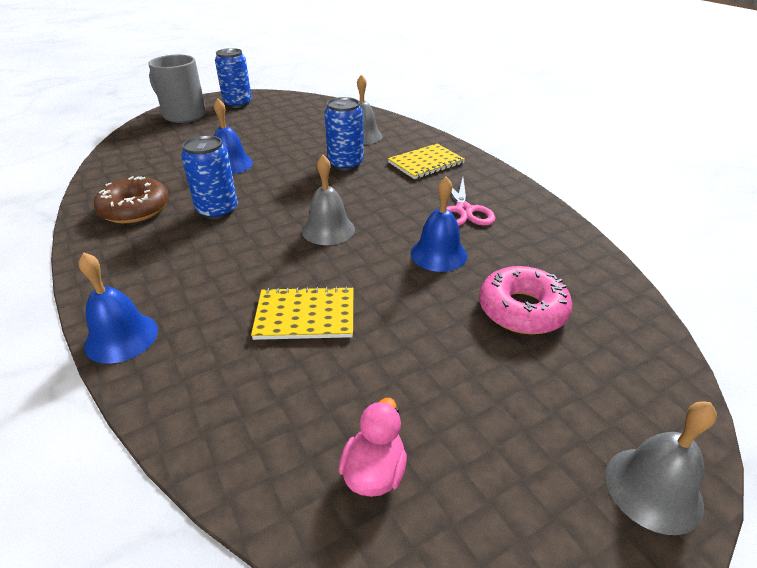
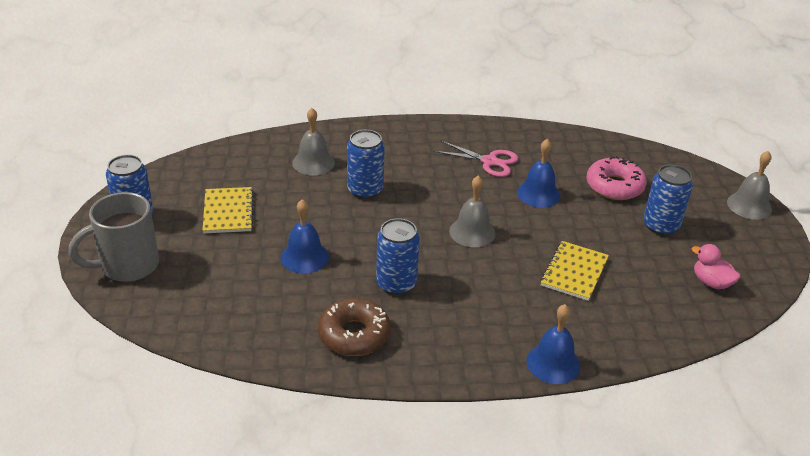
camera: 65 degrees left, 0 degrees up
yellow notebook [388,144,465,179] -> yellow notebook moved to [203,187,254,233]
none -> blue can [643,164,693,235]

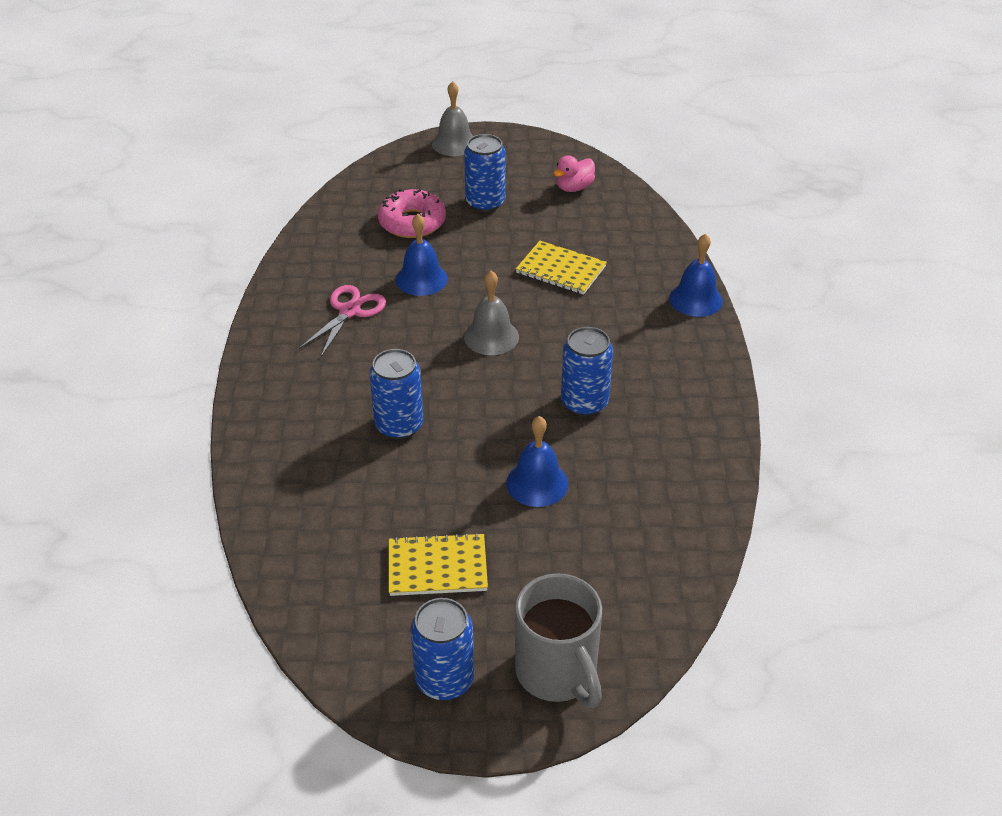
camera: 85 degrees left, 5 degrees up
grey bell [292,108,335,175] -> none
brown donut [318,298,391,356] -> none

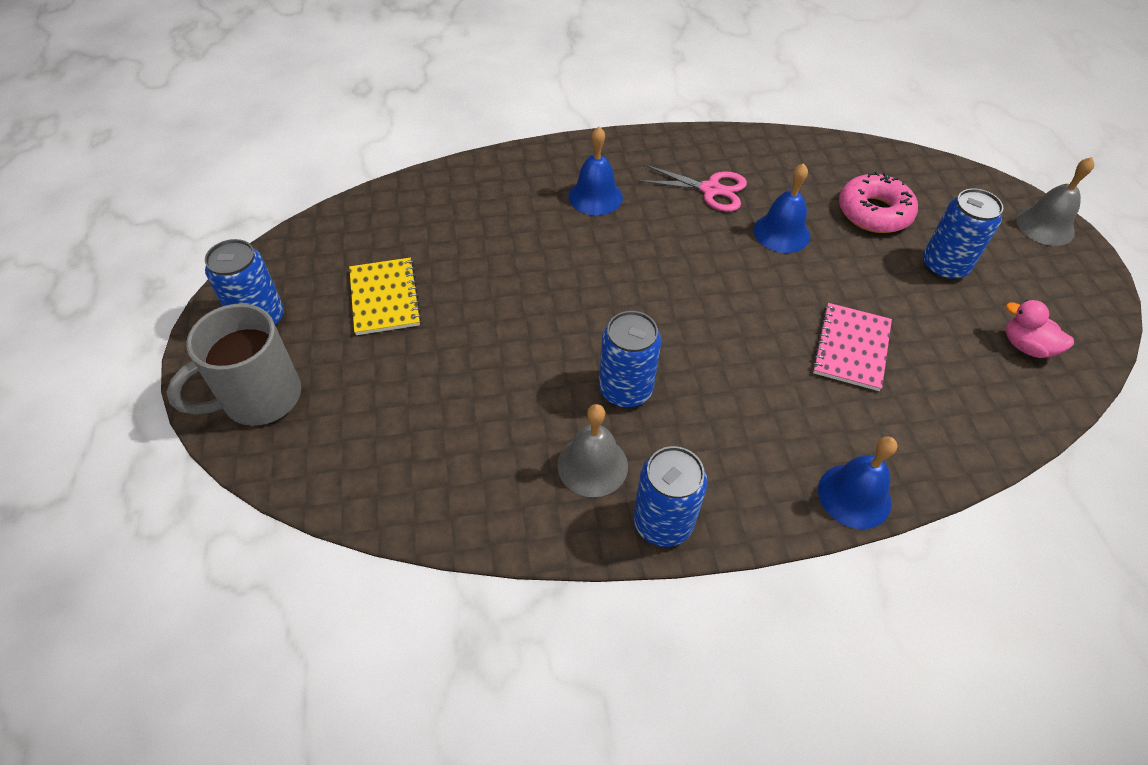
camera: 80 degrees right, 10 degrees up
blue can [369,349,423,439] -> blue can moved to [633,446,708,547]
grey bell [464,271,519,355] -> grey bell moved to [557,404,628,497]
blue bell [506,416,568,507] -> blue bell moved to [568,127,623,215]
yellow notebook [516,241,607,295] -> pink notebook [812,303,892,391]

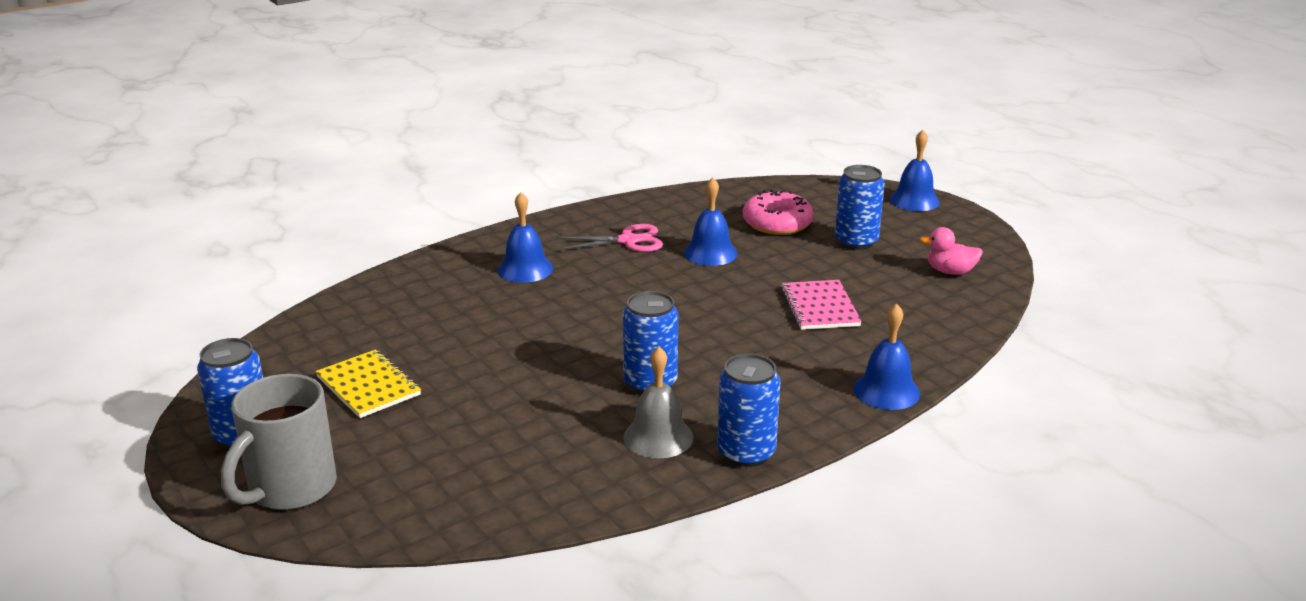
camera: 25 degrees left, 25 degrees down
grey bell [1016,157,1094,246] -> blue bell [889,130,940,211]

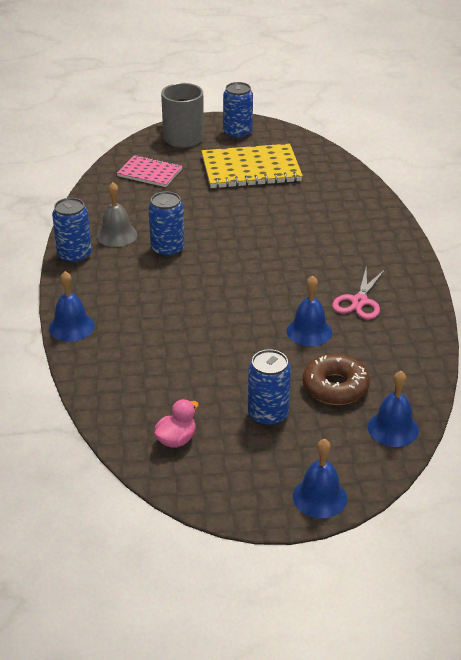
camera: 120 degrees right, 10 degrees up
yellow notebook [315,349,421,418] -> yellow notebook [202,144,303,188], size x1.69
blue bell [497,192,553,283] -> blue bell moved to [368,371,419,447]
pink donut [743,190,814,235] -> brown donut [303,354,370,405]
pink notebook [781,280,862,330] -> pink notebook moved to [117,155,182,187]

